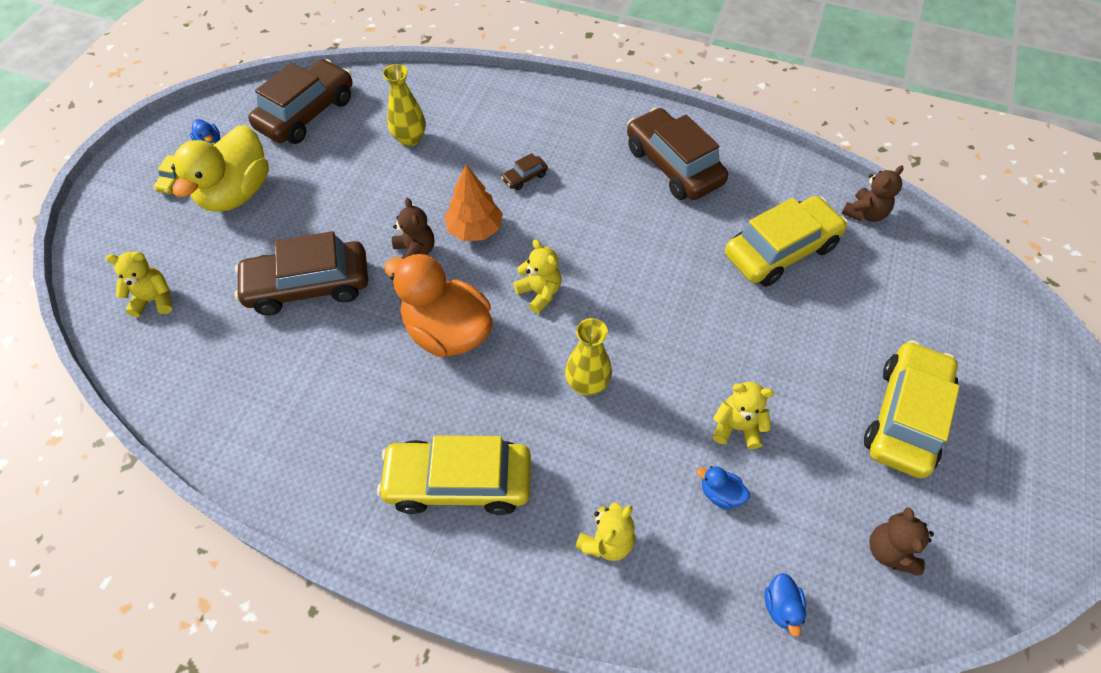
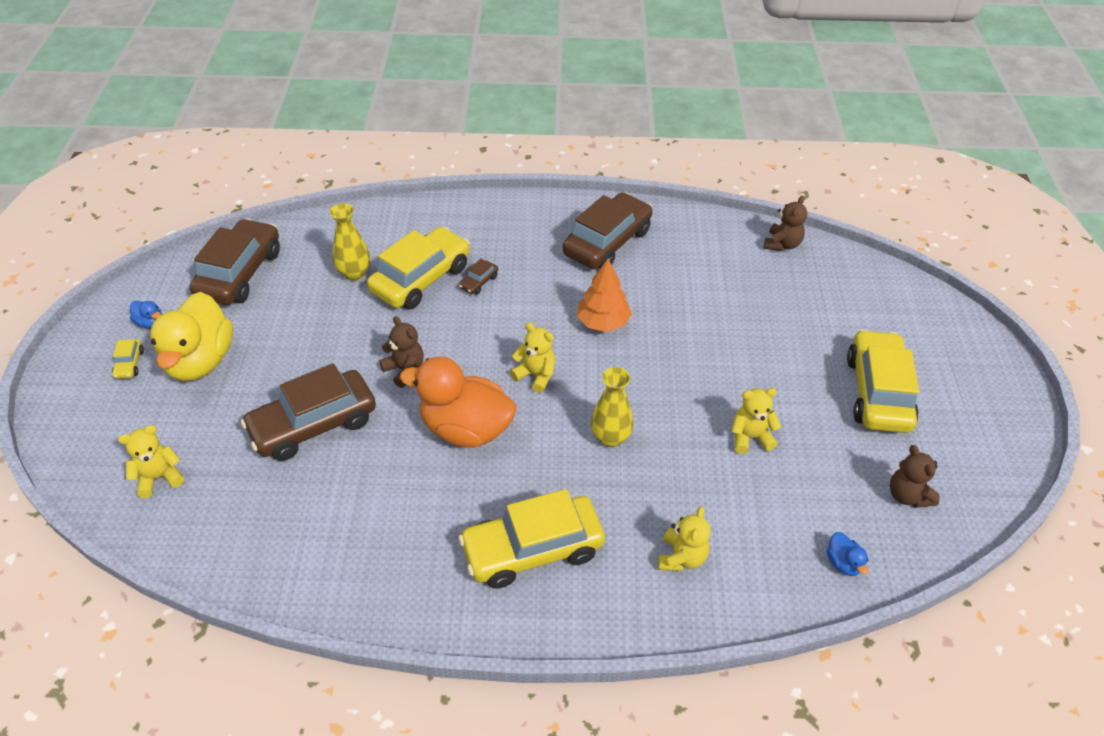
camera: 20 degrees left, 10 degrees down
orange tree [444,165,503,241] -> orange tree moved to [577,259,632,332]
brown car [627,108,728,200] -> brown car turned 90 degrees clockwise [563,193,653,269]
blue duck [697,466,750,510] -> none
yellow car [725,196,848,287] -> yellow car moved to [367,227,470,309]

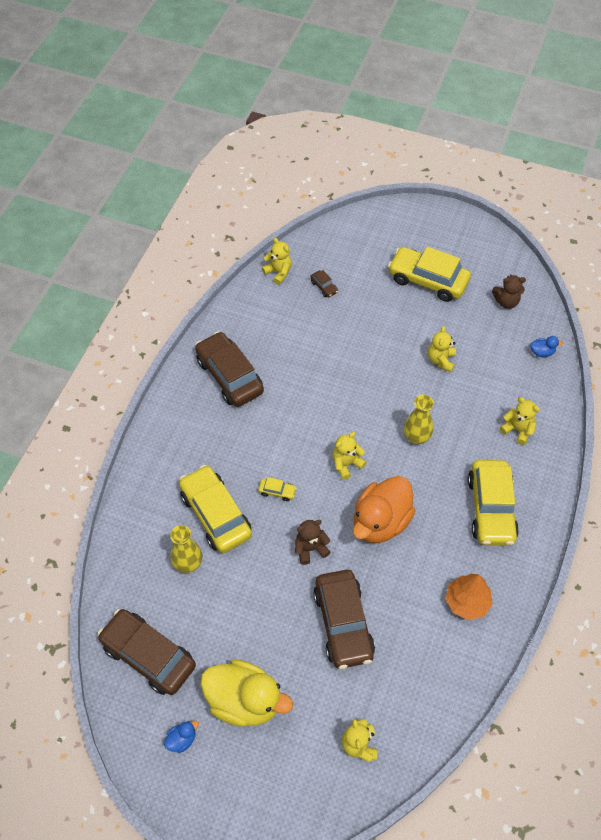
camera: 70 degrees left, 10 degrees up
yellow car [112,339,144,379] -> yellow car moved to [258,477,297,501]
brown car [459,259,498,295] -> brown car moved to [310,270,338,297]
orange tree [577,259,632,332] -> orange tree moved to [445,574,493,620]
brown teddy bear [764,196,807,251] -> yellow teddy bear [262,237,292,285]

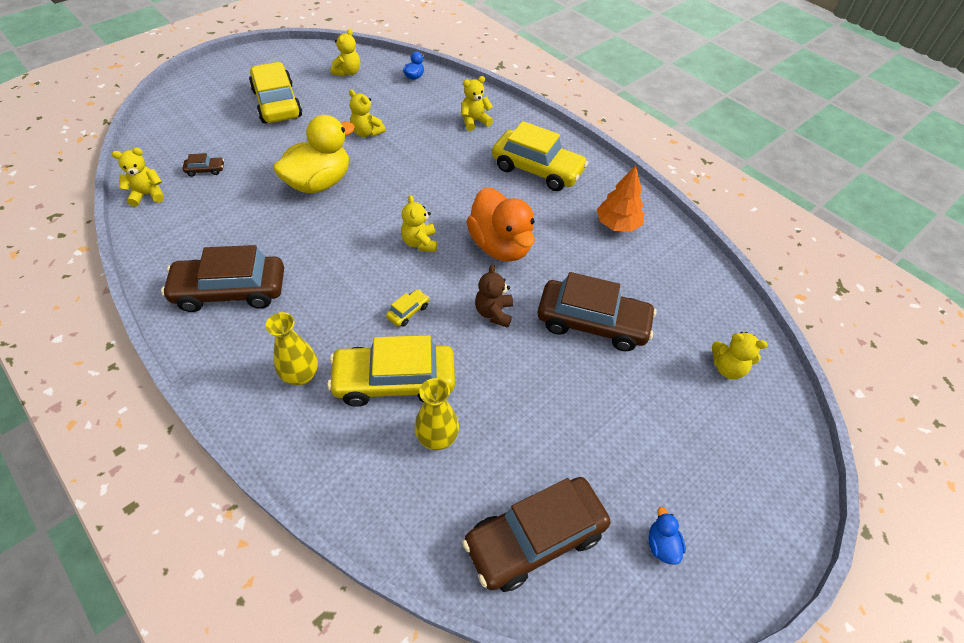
camera: 65 degrees left, 5 degrees down
yellow duck [200,659,293,727] -> yellow duck moved to [273,115,355,193]
yellow car [388,246,471,302] -> yellow car turned 105 degrees clockwise [249,62,302,123]
yellow vase [404,395,434,444] -> yellow vase moved to [265,312,318,385]
brown teddy bear [492,275,526,309] -> yellow teddy bear [331,28,360,77]

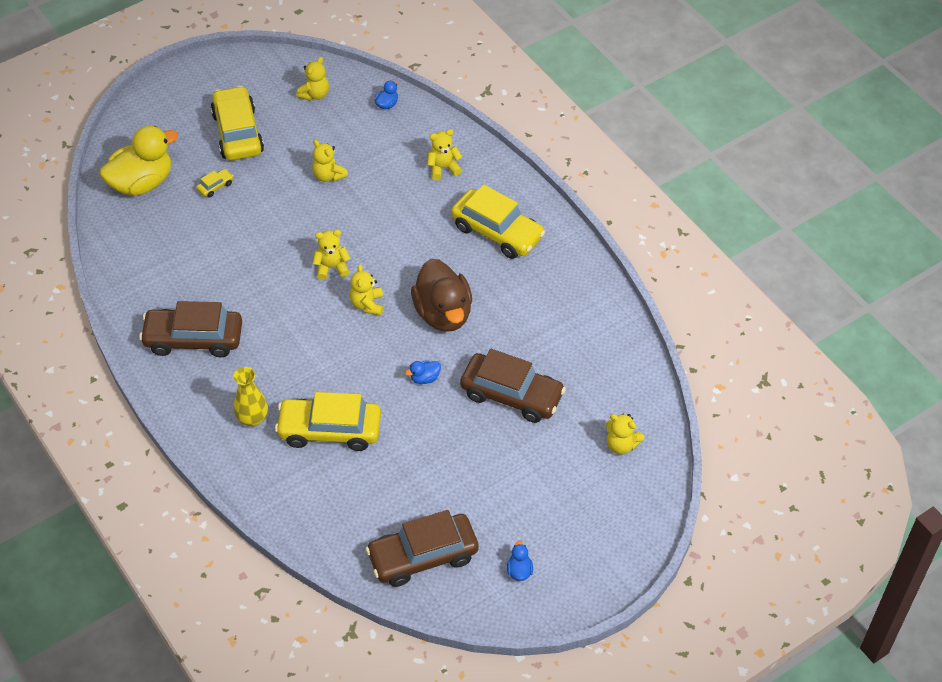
camera: 10 degrees right, 0 degrees up
yellow teddy bear [112,148,164,207] -> yellow teddy bear moved to [313,230,350,280]
brown car [183,153,224,177] -> none
yellow duck [273,115,355,193] -> yellow duck moved to [100,126,178,196]
yellow car [386,289,429,327] -> yellow car moved to [196,169,233,198]
yellow vase [415,378,459,450] -> none
orange duck [466,187,535,262] -> brown duck [411,259,472,332]
brown teddy bear [475,264,513,328] -> blue duck [405,360,441,384]
orange tree [597,165,644,232] -> none

